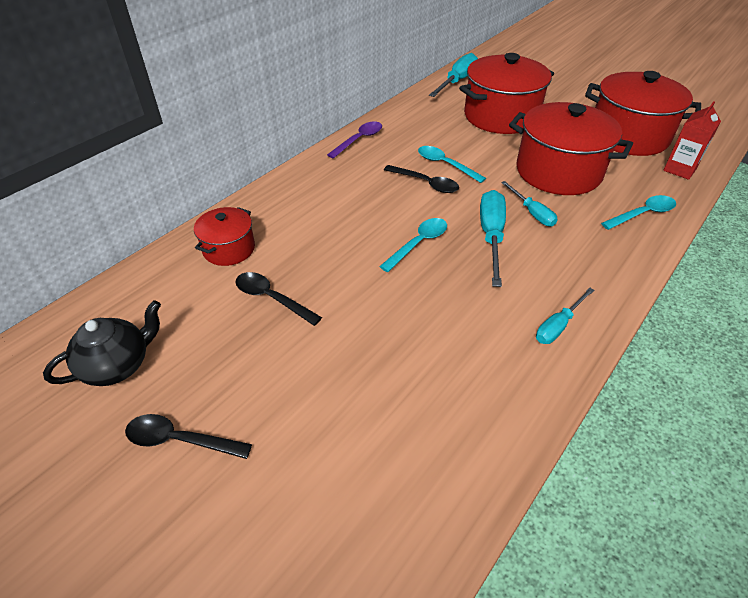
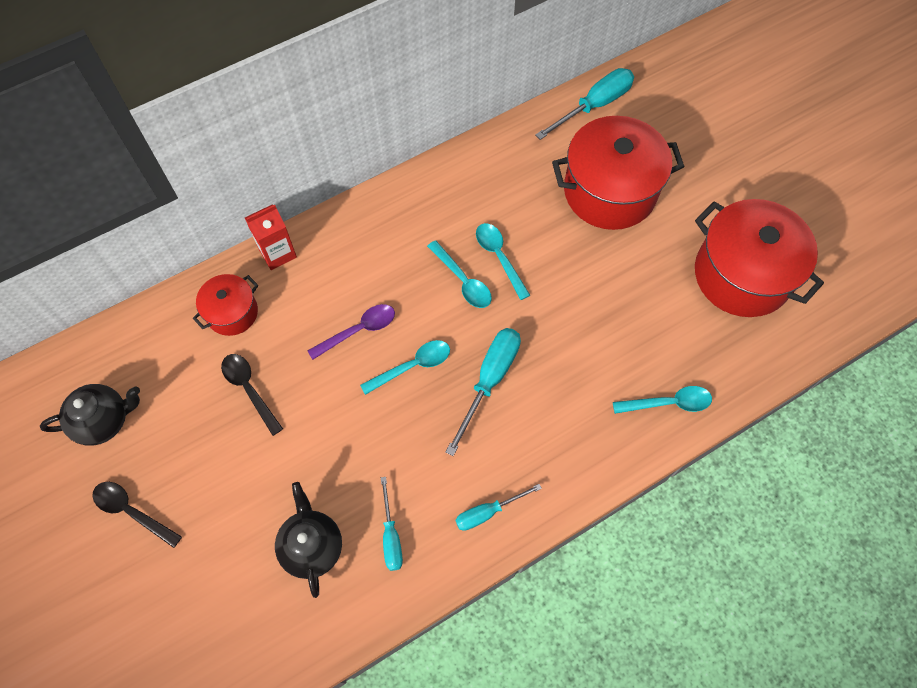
camera: 20 degrees right, 20 degrees up
purple spoon [327,121,382,159] -> purple spoon moved to [307,304,395,360]
black spoon [384,165,459,193] -> turquoise spoon [427,240,492,308]
turquoise screwdriver [501,181,558,227] -> turquoise screwdriver moved to [381,477,403,571]
red pot [509,102,633,195] -> none
red carton [663,101,721,180] -> red carton moved to [245,204,297,270]
none -> black teapot [275,482,342,598]

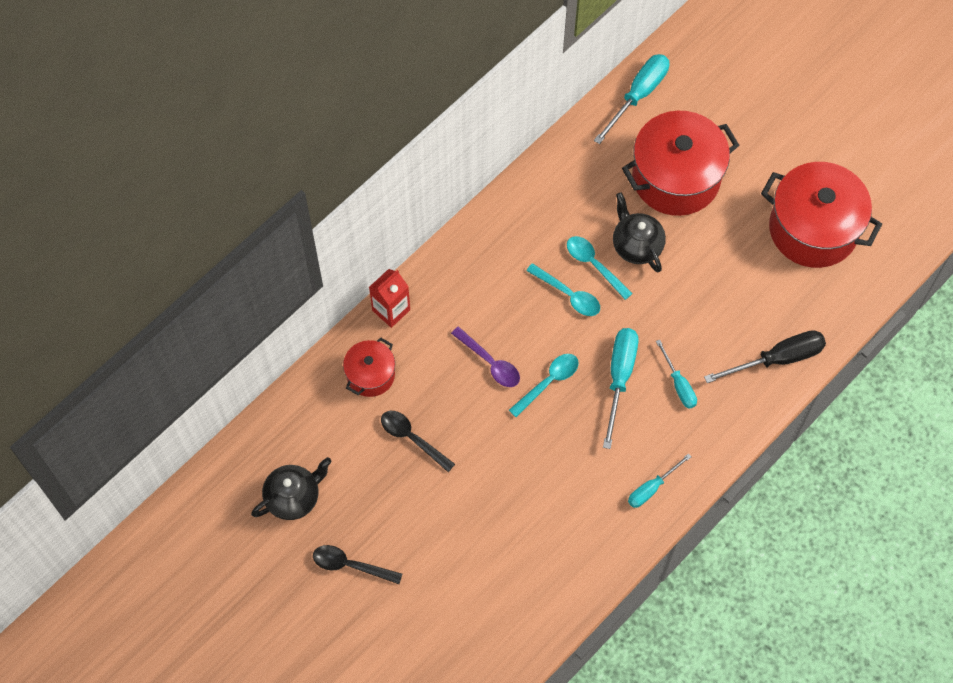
camera: 15 degrees left, 0 degrees up
black teapot [275,482,342,598] -> black teapot moved to [613,192,666,272]
purple spoon [307,304,395,360] -> purple spoon turned 90 degrees clockwise [451,326,520,387]
turquoise screwdriver [381,477,403,571] -> turquoise screwdriver moved to [656,340,697,409]
turquoise spoon [613,386,712,414] -> black screwdriver [704,330,826,383]

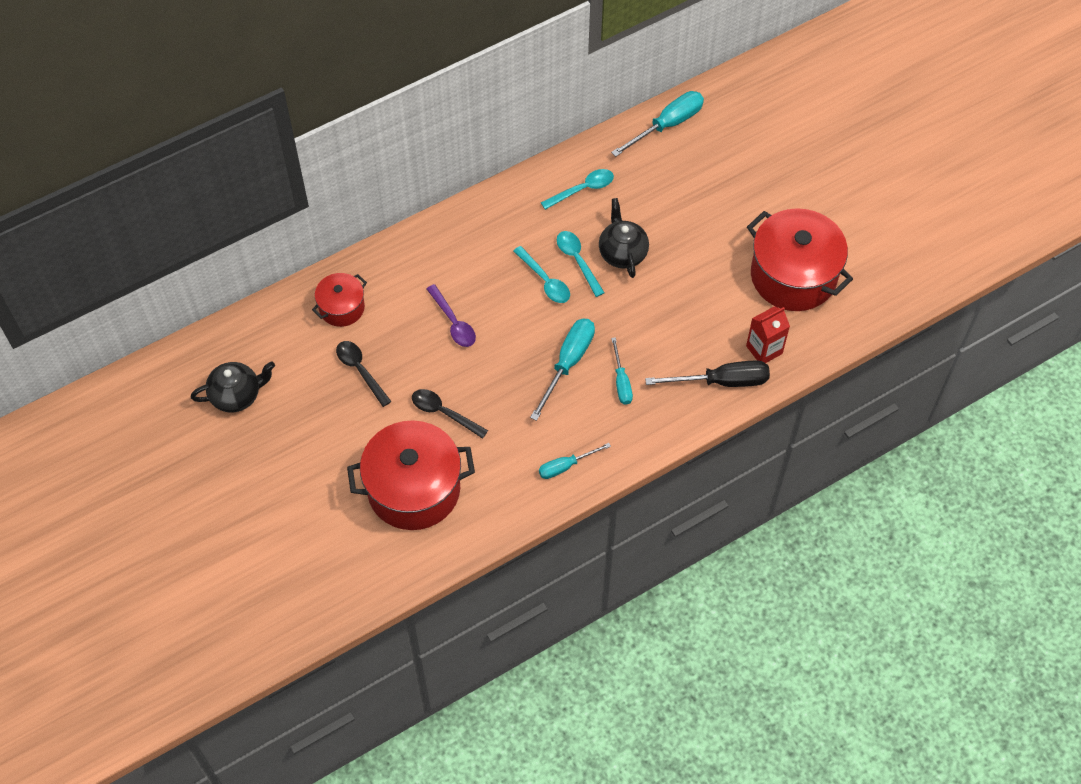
camera: 15 degrees right, 5 degrees down
black spoon [313,545,402,584] -> black spoon moved to [412,389,488,439]
red carton [369,269,410,328] -> red carton moved to [746,306,790,363]
turquoise spoon [509,354,579,417] -> turquoise spoon moved to [541,169,614,210]
red pot [622,111,739,216] -> red pot moved to [347,421,475,530]

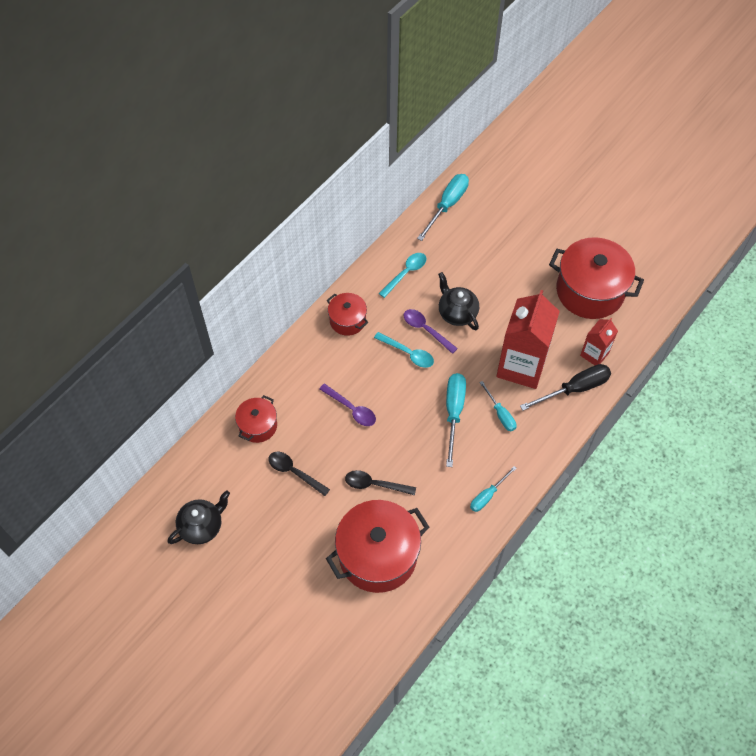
camera: 20 degrees left, 0 degrees up
turquoise spoon [557,231,605,297] -> purple spoon [403,309,458,354]
none -> red pot [327,293,368,336]
none -> red carton [496,290,560,389]

